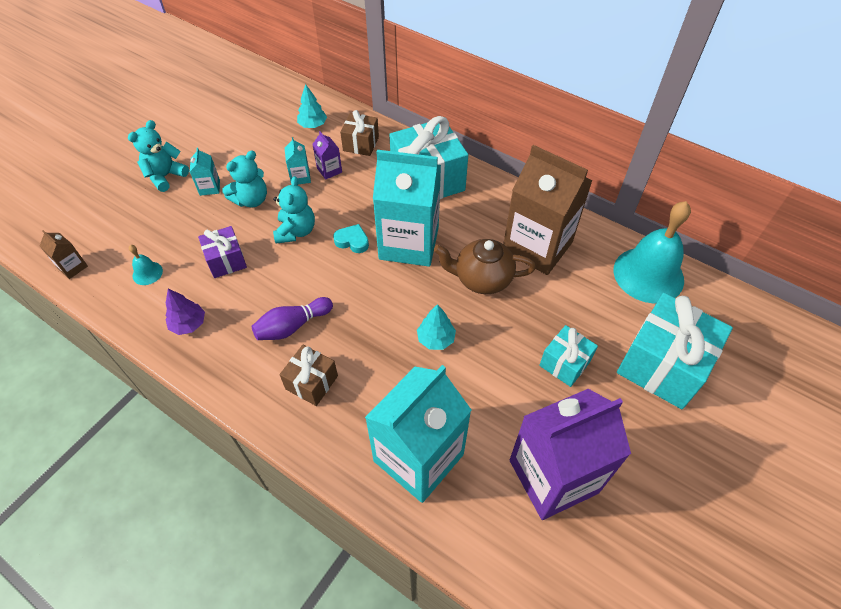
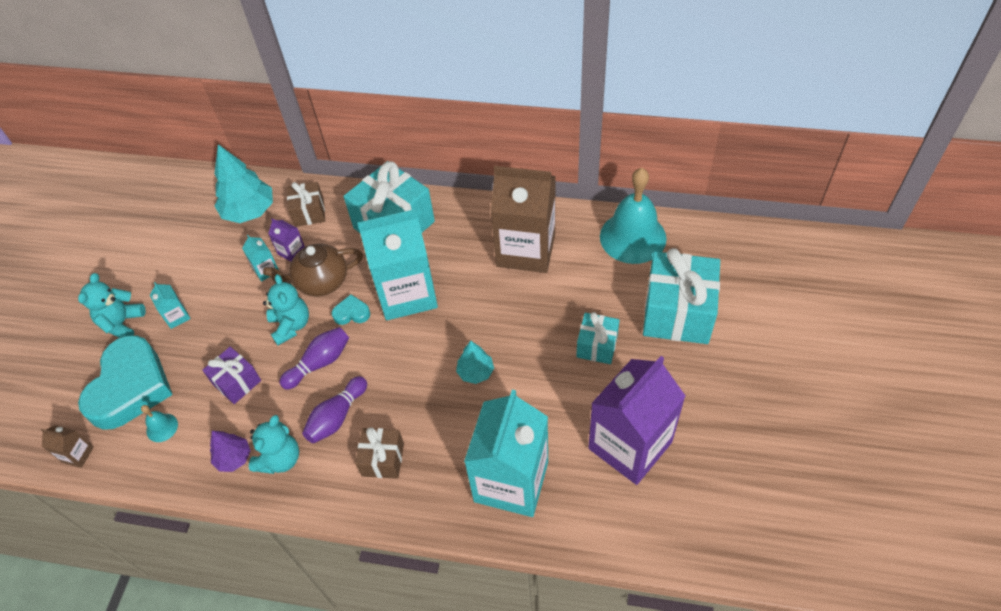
camera: 20 degrees left, 0 degrees up
turquoise teddy bear [222,151,267,207] -> turquoise teddy bear moved to [249,415,299,474]
turquoise tree [297,84,327,128] -> turquoise tree [214,144,273,223], size x1.78
brown teapot [434,239,536,294] -> brown teapot moved to [263,244,363,296]
none -> turquoise heart [78,335,173,429]
none -> purple bowling pin [279,327,349,390]

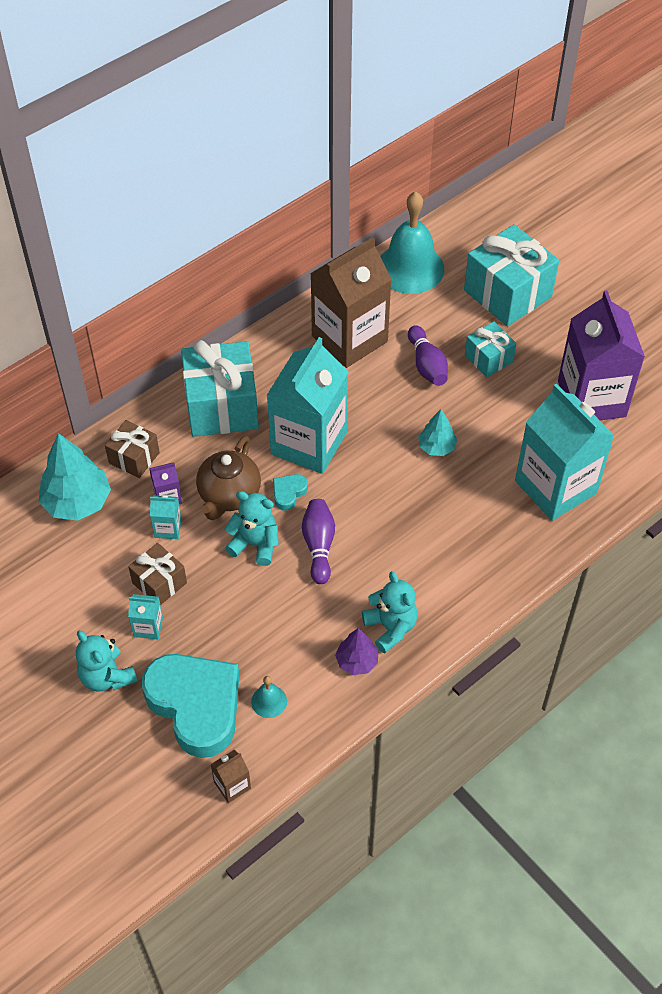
camera: 55 degrees left, 0 degrees up
purple gift [202,347,261,404] -> none
purple bowling pin [302,376,367,443] -> purple bowling pin moved to [408,325,448,386]
brown gift [355,427,404,479] -> brown gift moved to [128,543,187,605]

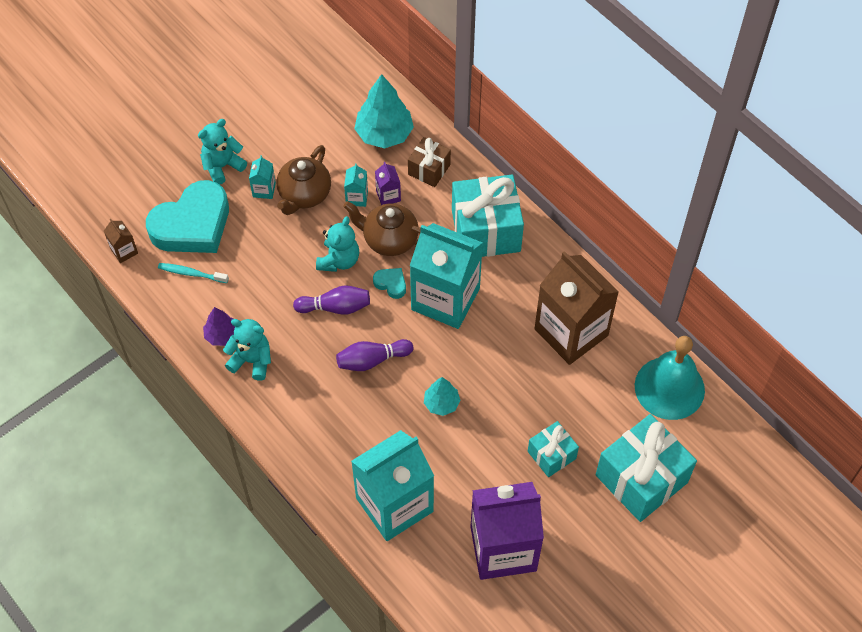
camera: 90 degrees right, 5 degrees up
brown gift [128,543,187,605] -> brown teapot [276,145,331,215]
turquoise bell [251,676,287,718] -> turquoise toothbrush [158,263,229,283]
turquoise teddy bear [362,572,418,653] -> turquoise teddy bear turned 135 degrees counterclockwise [223,319,271,381]
purple bowling pin [408,325,448,386] -> purple bowling pin moved to [336,339,414,371]

